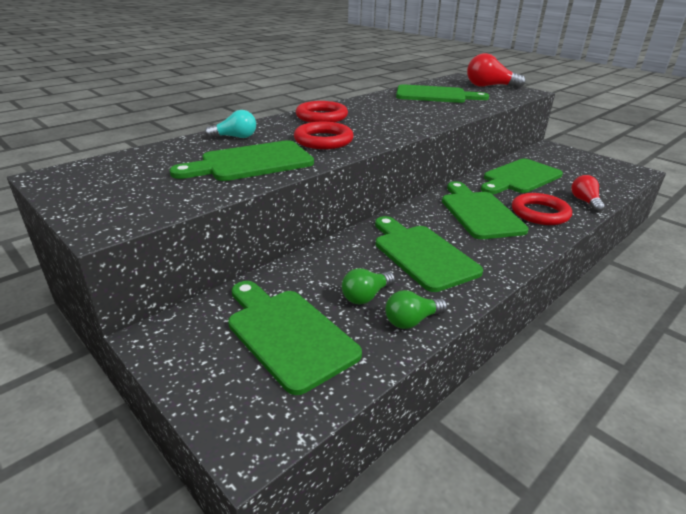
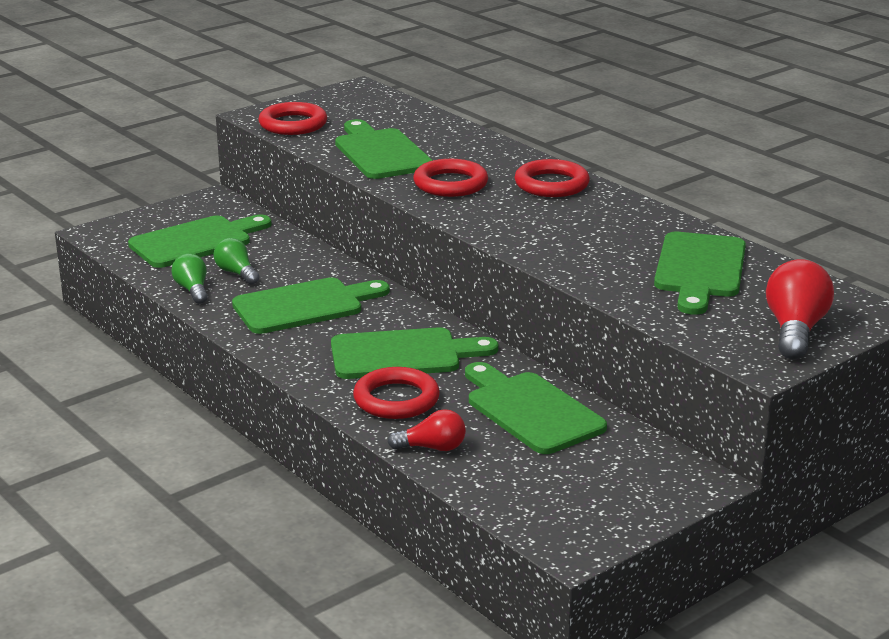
camera: 95 degrees right, 5 degrees down
turquoise light bulb [205,110,256,138] -> none
none -> red ring [259,102,327,135]

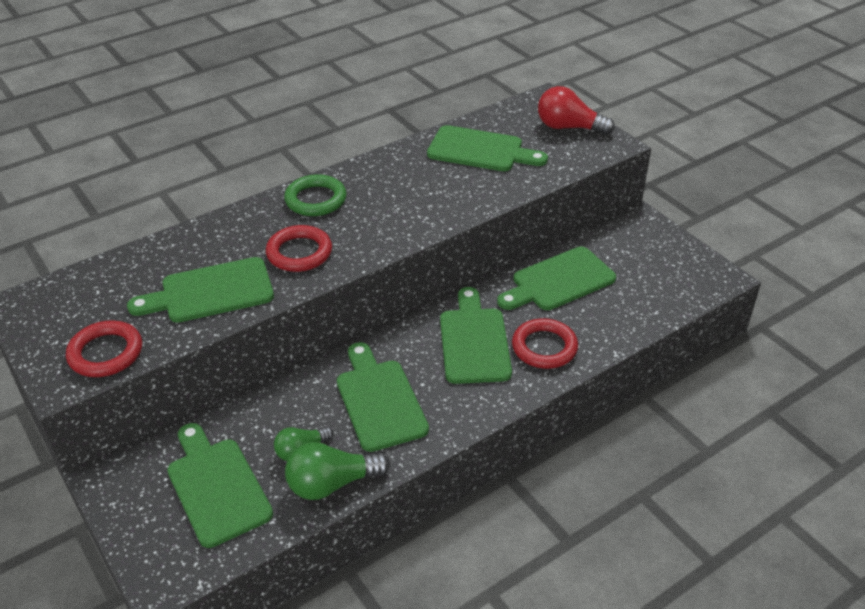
camera: 85 degrees left, 15 degrees up
green light bulb [171,253,208,304] -> green light bulb [285,442,390,500], size x1.61
red light bulb [387,409,466,451] -> none
red ring [514,159,590,197] -> green ring [284,174,346,216]

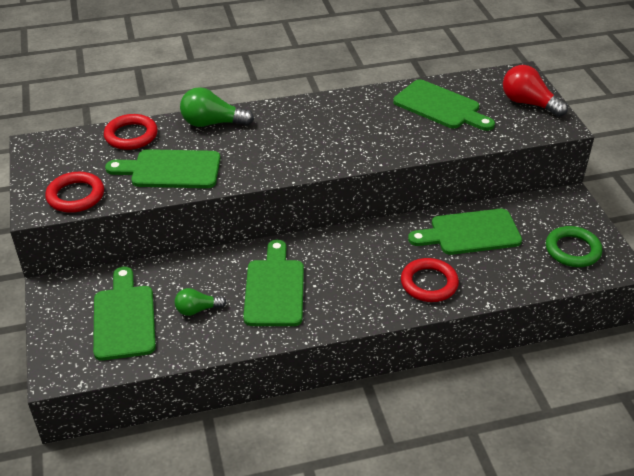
camera: 20 degrees right, 0 degrees up
red ring [266,225,332,272] -> red ring moved to [104,114,158,150]
green ring [284,174,346,216] -> green ring moved to [546,226,602,267]
green light bulb [285,442,390,500] -> green light bulb moved to [180,87,254,127]
green cutting board [440,287,512,384] -> none

